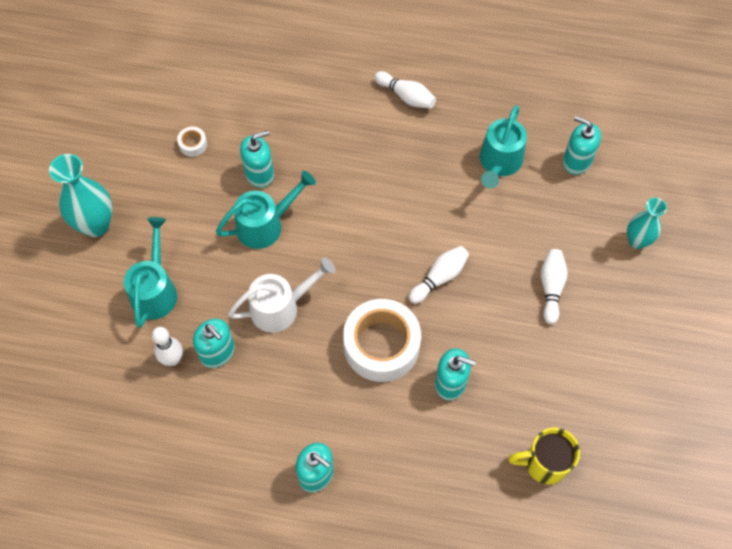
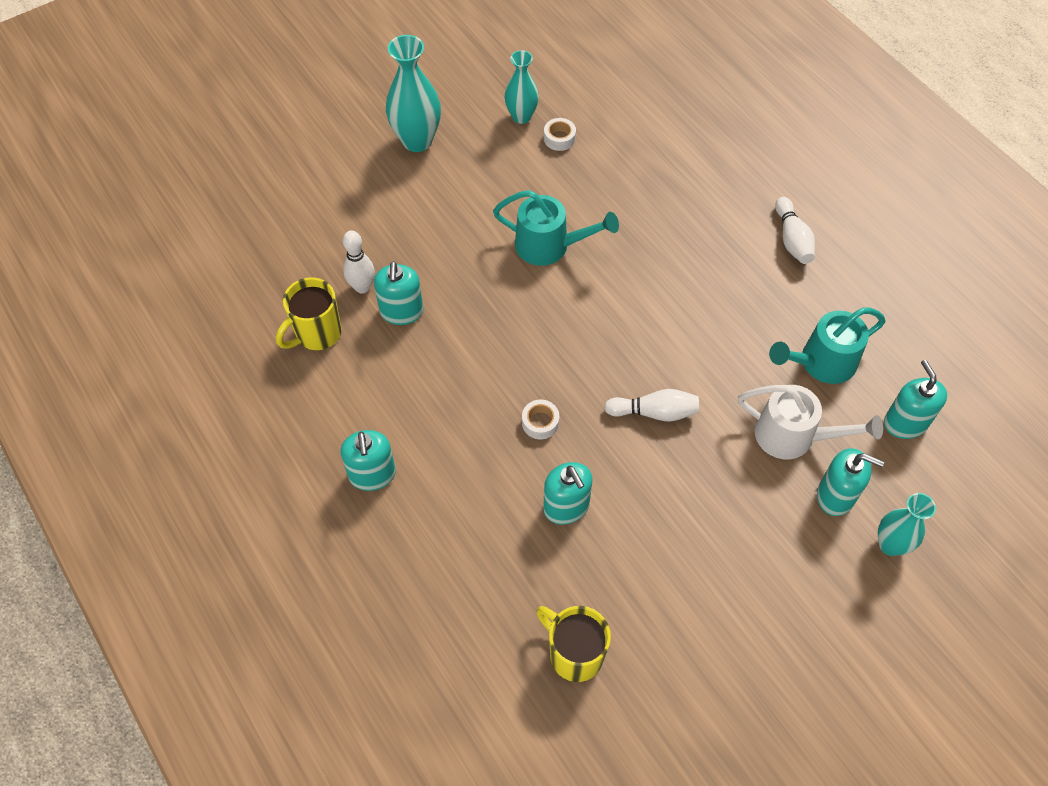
camera: 45 degrees right, 5 degrees down
turquoise watering can [124,217,177,328] -> none
white watering can [228,257,336,333] -> white watering can moved to [738,385,883,460]
turquoise soap dispenser [240,131,274,188] -> turquoise soap dispenser moved to [817,448,884,516]
white tape [343,299,421,382] -> white tape [522,400,559,439], size x0.40
white bowling pin [541,249,568,324] -> none
none -> yellow mug [276,277,342,350]
none -> turquoise vase [504,50,539,124]

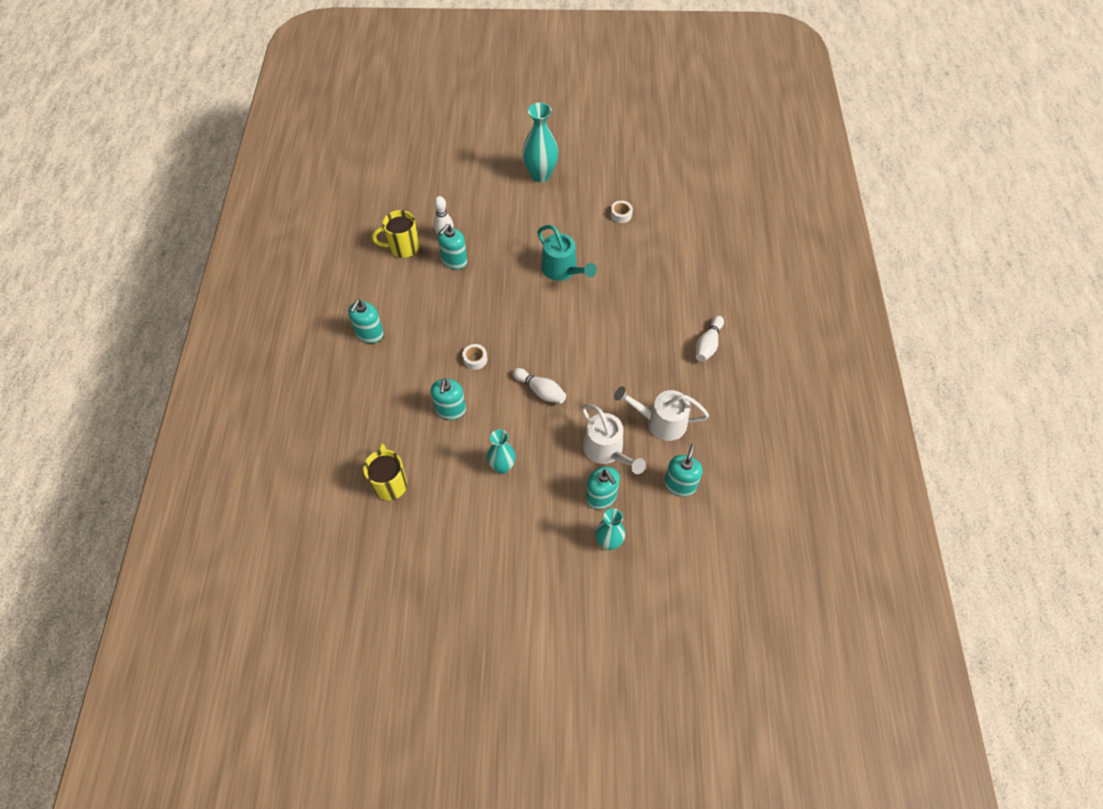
camera: 35 degrees right, 0 degrees up
turquoise vase [504,50,539,124] -> turquoise vase moved to [487,429,516,474]
turquoise watering can [769,308,886,384] -> white watering can [614,386,709,441]

